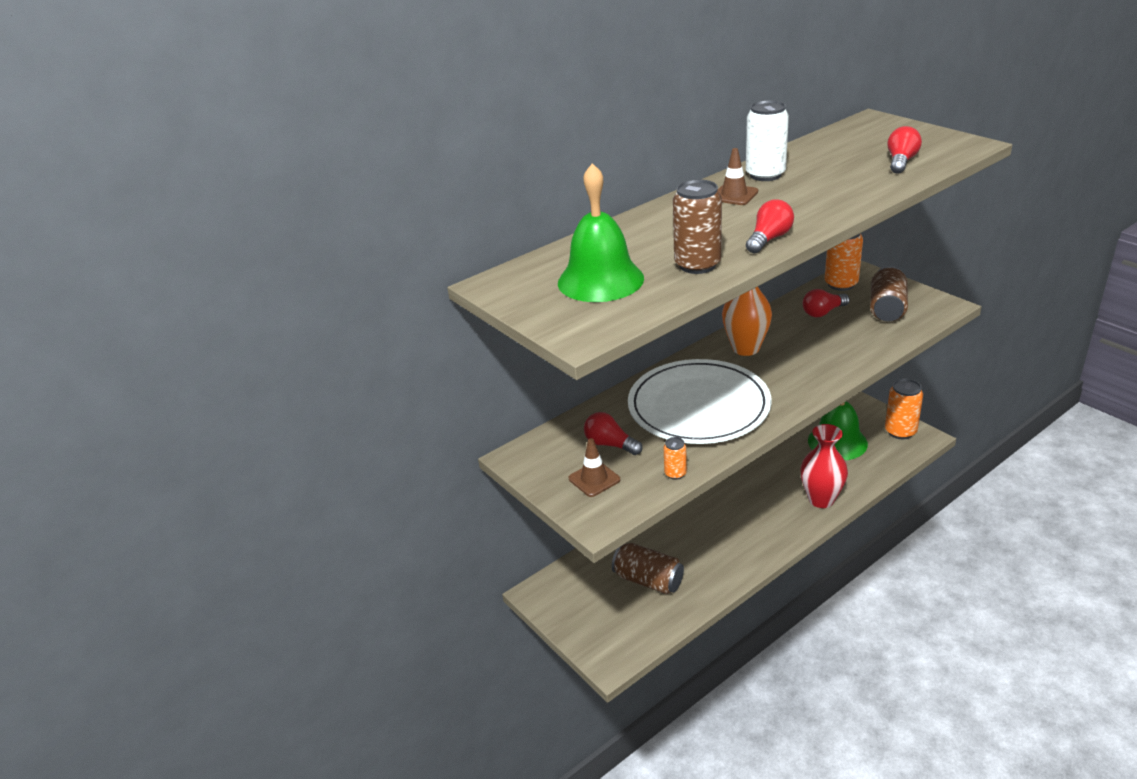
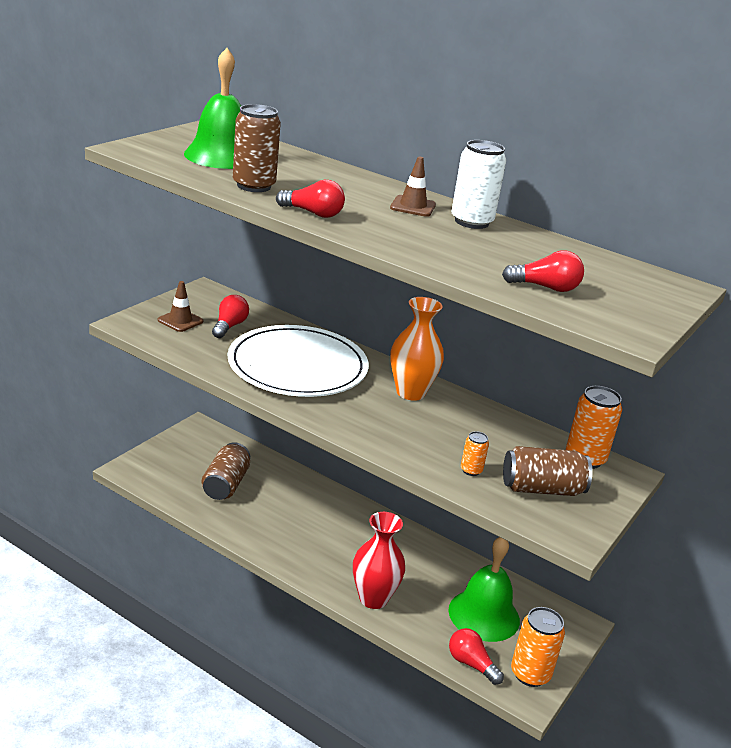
camera: 65 degrees right, 5 degrees down
orange can [664,437,687,480] -> orange can moved to [461,431,489,476]
red light bulb [803,289,850,317] -> red light bulb moved to [449,628,504,685]

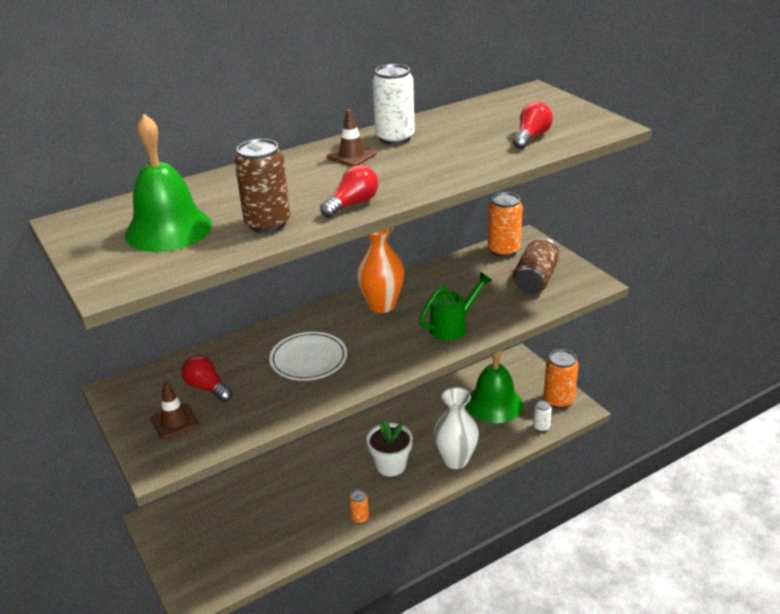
camera: 60 degrees left, 5 degrees up
brown can [201,442,250,500] -> none
white plate [228,325,369,397] -> white plate [269,332,347,381], size x0.56
red vase [353,512,405,609] -> white vase [433,387,479,469]
red light bulb [449,628,504,685] -> white can [533,400,552,432]
orange can [461,431,489,476] -> orange can moved to [349,489,369,524]
none -> white flower pot [367,420,413,476]
none -> green watering can [419,272,492,340]

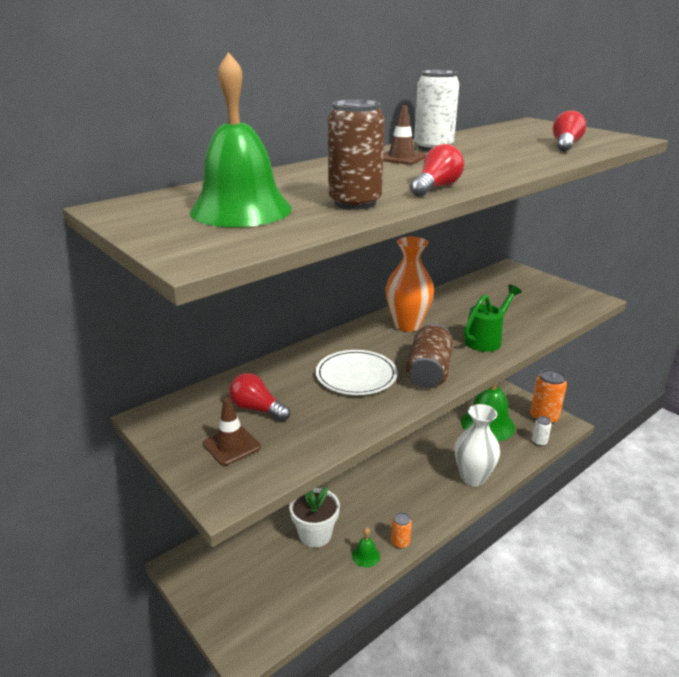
camera: 10 degrees left, 5 degrees down
white flower pot [367,420,413,476] -> white flower pot moved to [289,487,340,548]
orange can [488,192,523,257] -> none
brown can [513,238,559,293] -> brown can moved to [406,323,453,388]
none -> green bell [352,527,380,567]

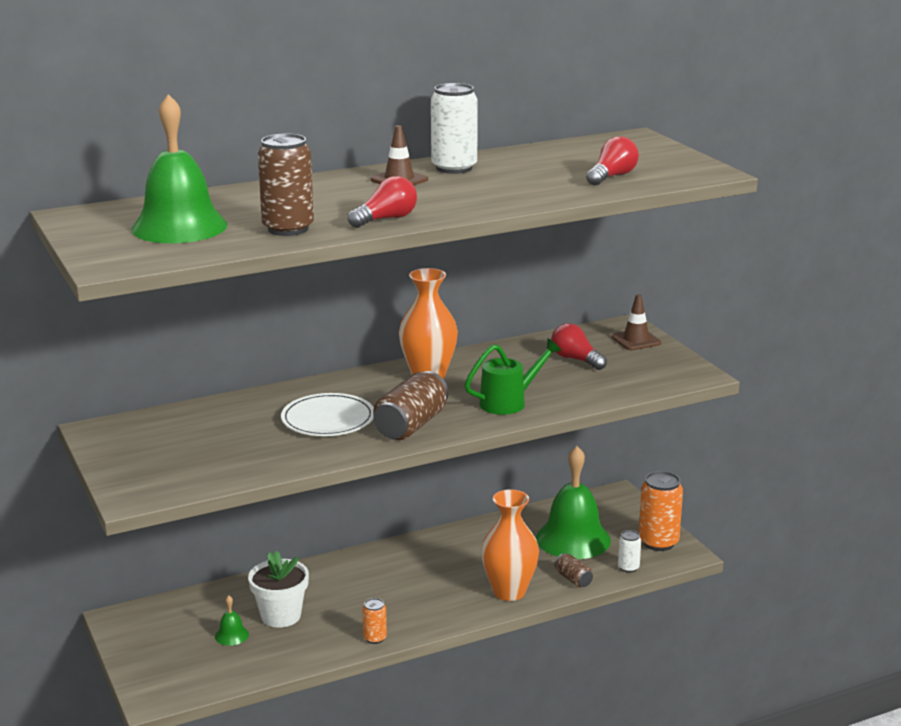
camera: 15 degrees right, 5 degrees down
brown traffic cone [203,398,261,466] -> brown traffic cone moved to [611,294,661,350]
red light bulb [229,373,290,421] -> red light bulb moved to [551,323,607,370]
green bell [352,527,380,567] -> green bell moved to [215,595,249,646]
white vase [455,404,500,487] -> orange vase [481,489,539,601]
none -> brown can [554,553,593,587]

